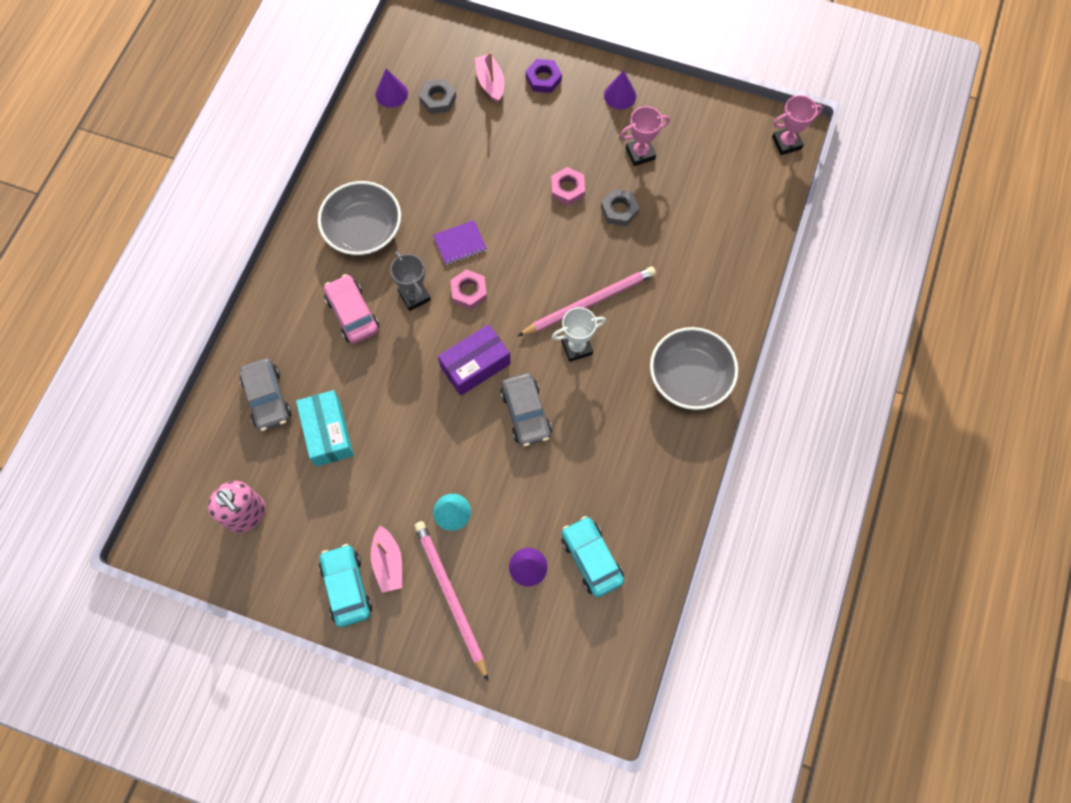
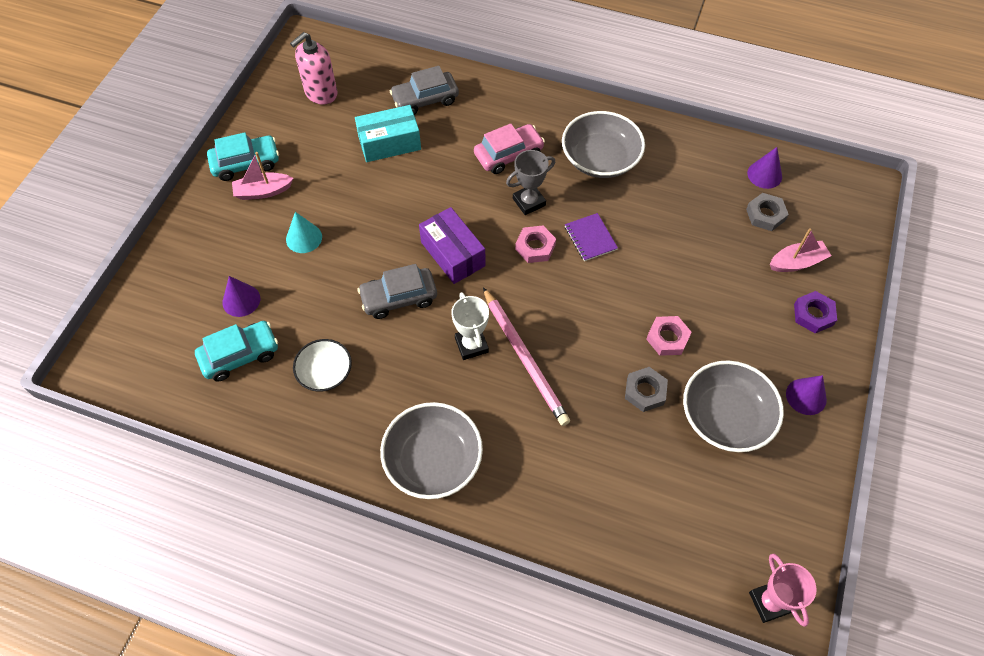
camera: 90 degrees right, 10 degrees down
pink pencil [414,521,488,681] -> none
pink trophy [620,106,670,166] -> grey bowl [683,360,784,452]
none -> white bowl [293,339,352,392]

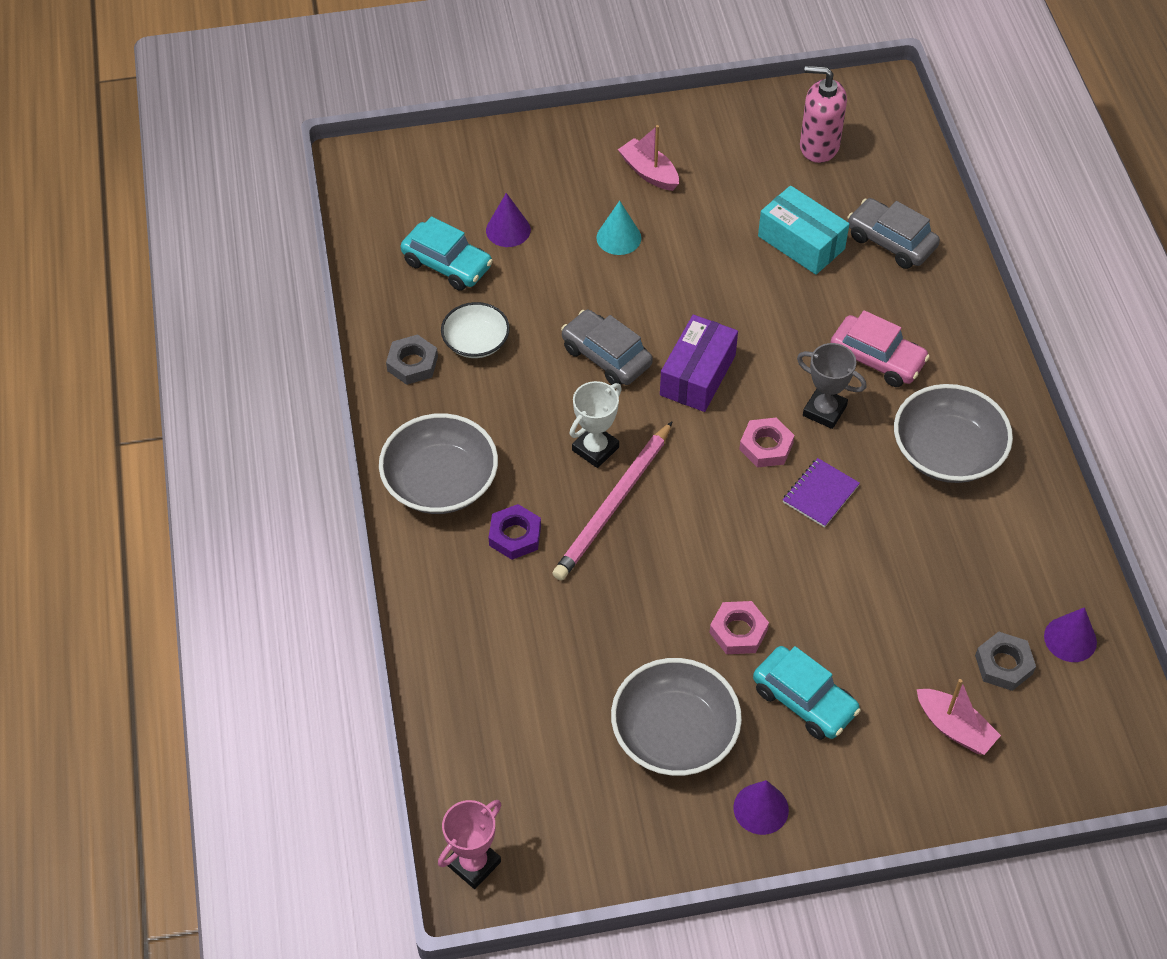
camera: 60 degrees right, 5 degrees down
turquoise car [207,132,279,181] -> turquoise car moved to [753,646,861,740]
grey nut [625,367,668,412] -> grey nut moved to [386,334,438,385]
purple nut [794,291,837,333] -> purple nut moved to [489,504,541,560]

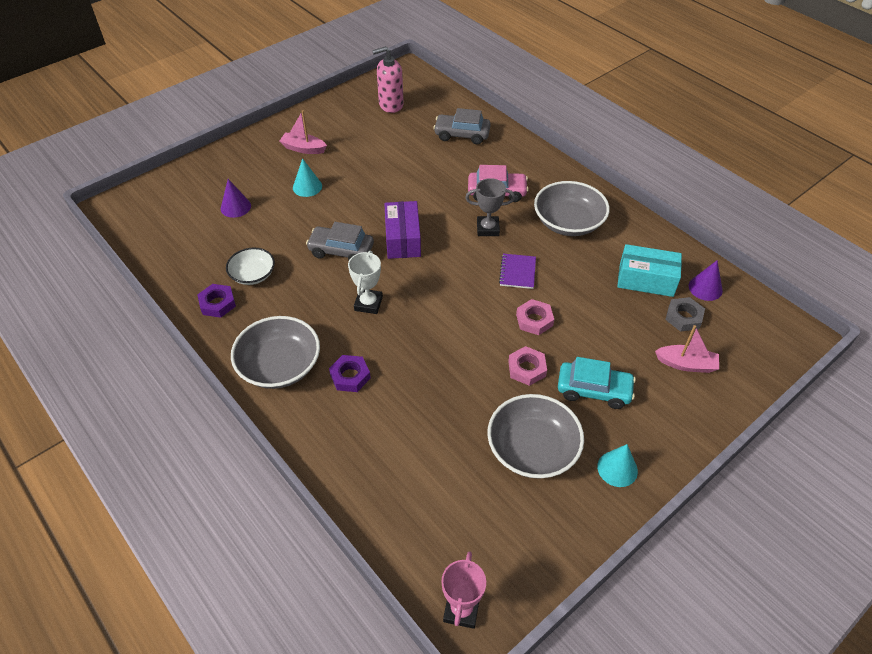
camera: 30 degrees left, 5 degrees down
grey nut [386,334,438,385] -> purple nut [197,284,236,318]
turquoise car [401,216,493,291] -> none
pink pencil [552,421,673,581] -> none
purple cone [733,780,789,835] -> turquoise cone [597,444,638,487]
pink nut [739,418,794,468] -> pink nut moved to [516,299,554,335]
turquoise box [758,186,849,275] -> turquoise box moved to [617,244,682,297]

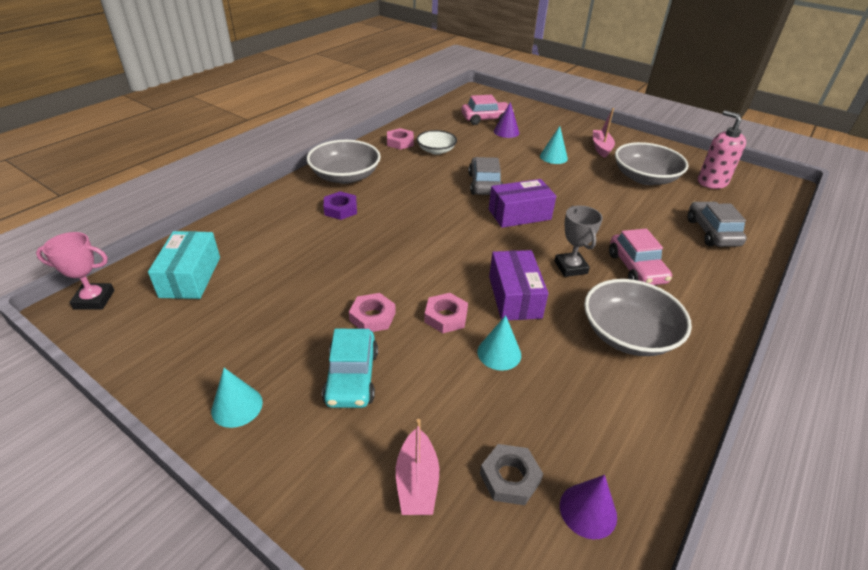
camera: 75 degrees right, 10 degrees down
purple nut [197,284,236,318] -> pink nut [387,128,414,150]
white trophy [348,251,383,314] -> none
grey bowl [487,394,584,479] -> grey bowl moved to [615,142,689,185]
purple notebook [499,254,536,289] -> purple box [489,250,548,320]
turquoise box [617,244,682,297] -> turquoise box moved to [148,231,220,299]
none -> pink car [461,95,514,125]
none -> turquoise cone [477,315,521,371]

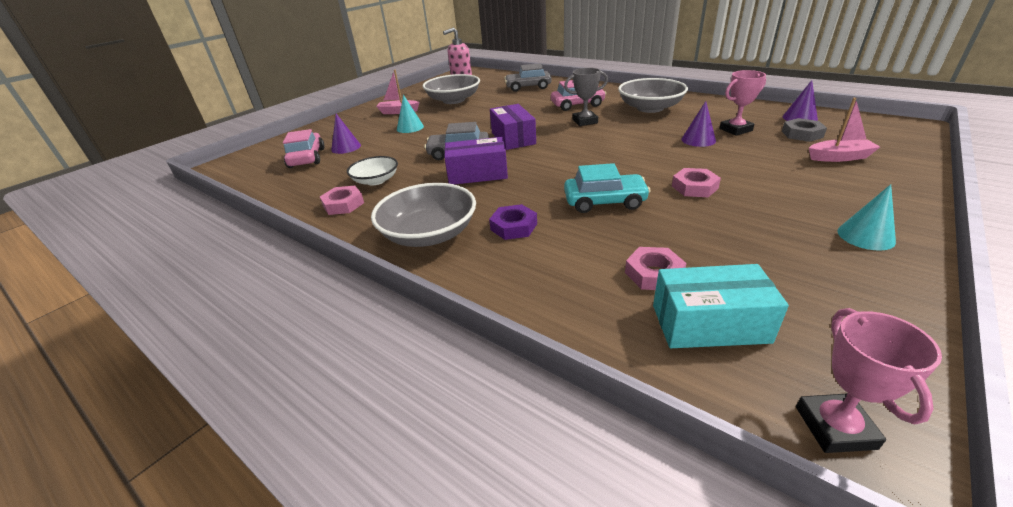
camera: 85 degrees left, 5 degrees down
turquoise car [322,329,378,408] -> turquoise car moved to [564,163,651,213]
pink nut [424,293,468,333] -> pink nut moved to [625,247,686,290]
turquoise cone [477,315,521,371] -> purple cone [681,101,716,147]
purple box [489,250,548,320] -> purple box moved to [444,137,508,185]
none -> pink trophy [719,70,766,136]

